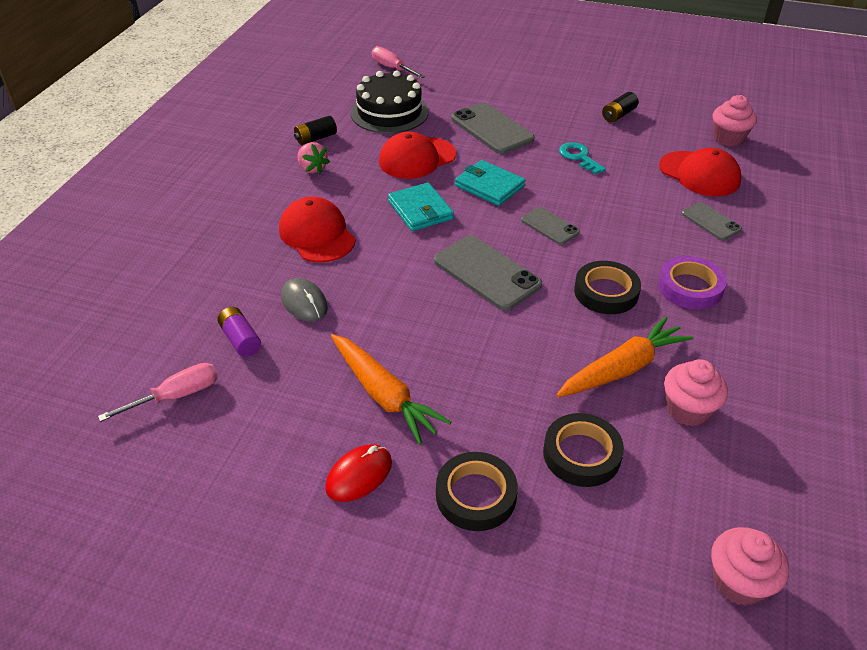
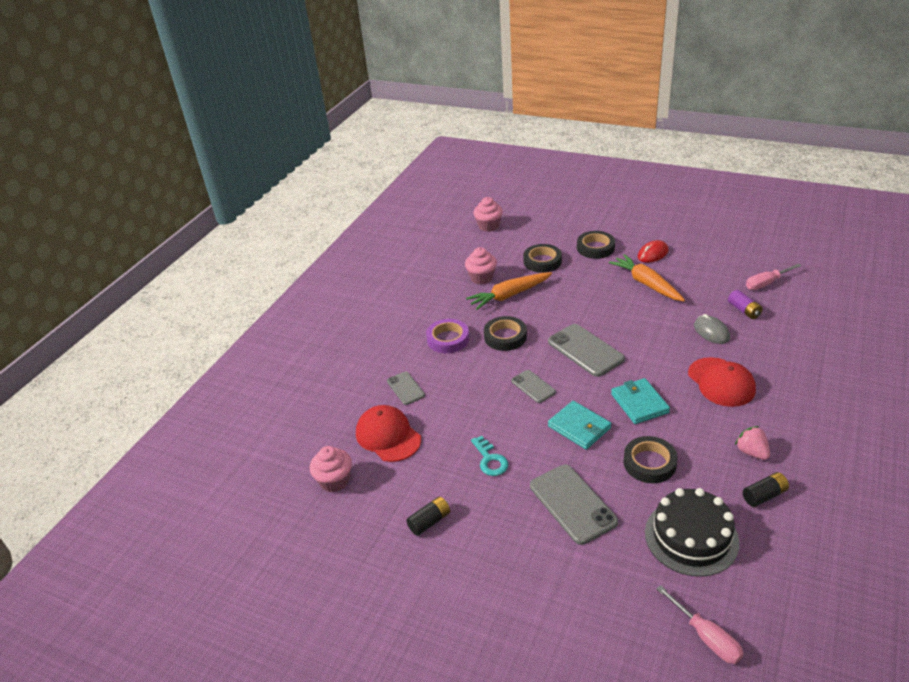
camera: 170 degrees left, 5 degrees down
red cap [379,132,456,179] -> black tape [623,436,678,483]

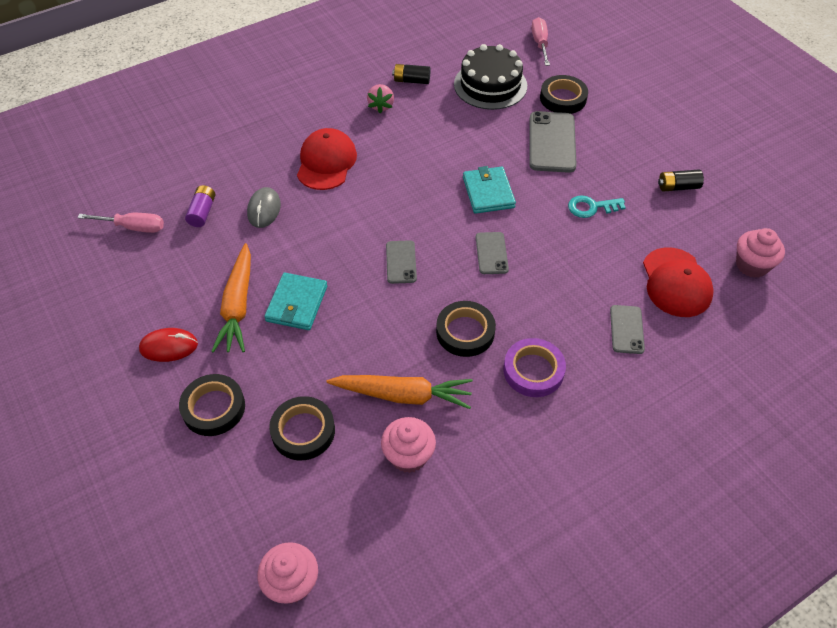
camera: 150 degrees left, 15 degrees up
turquoise key [471,436,509,476] -> turquoise key turned 105 degrees counterclockwise [568,195,626,218]
grey phone [548,324,625,377] -> grey phone [386,240,417,284], size x0.57
turquoise wallet [611,378,670,424] -> turquoise wallet moved to [264,273,327,330]
black tape [623,436,678,483] -> black tape moved to [540,75,588,114]

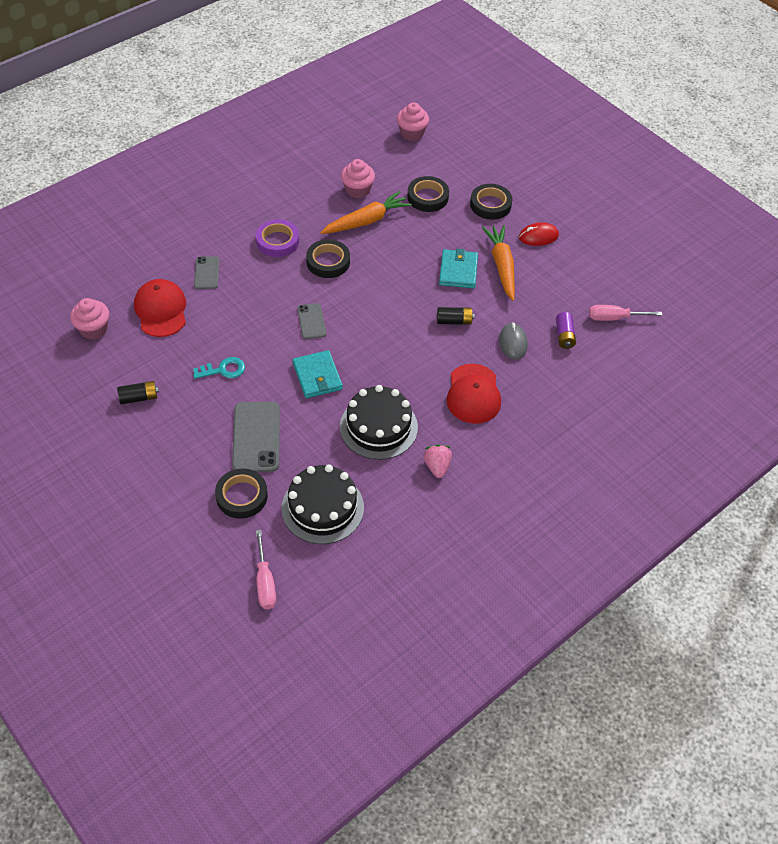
camera: 170 degrees right, 0 degrees up
orange carrot [327,375,473,409] -> orange carrot turned 150 degrees clockwise [320,191,412,234]
grey phone [386,240,417,284] -> none
black battery [392,64,430,84] -> black battery moved to [437,307,474,325]
none -> black cake [340,385,418,460]

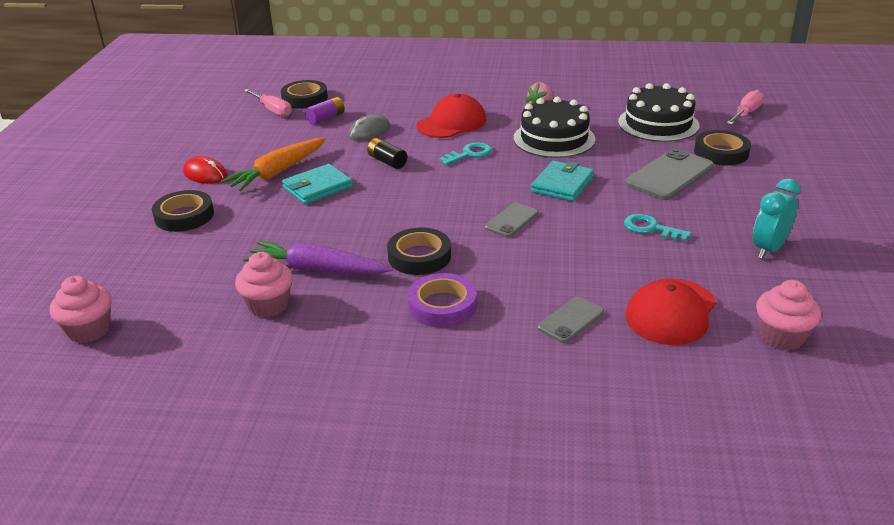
camera: 130 degrees left, 20 degrees down
black battery [117,381,159,405] -> turquoise clock [753,178,801,259]
orange carrot [320,191,412,234] -> purple carrot [243,241,393,274]
black tape [407,176,449,212] -> black tape moved to [281,80,328,108]
none -> turquoise key [439,142,492,165]

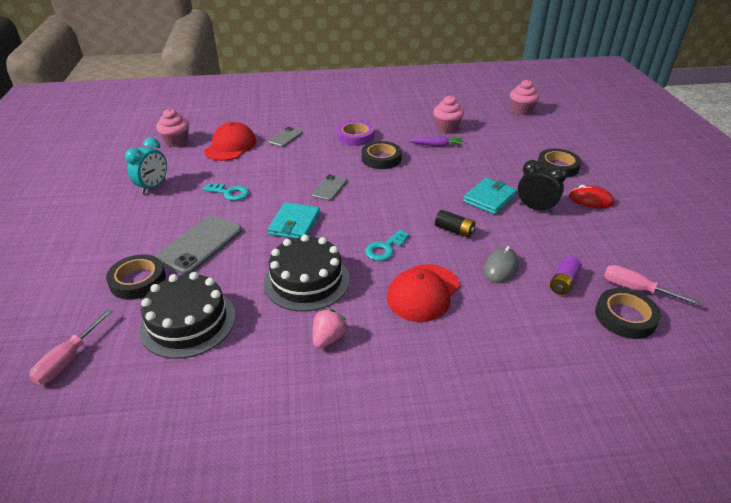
camera: 165 degrees right, 5 degrees up
orange carrot [221,138,326,191] -> black clock [518,160,567,213]
purple carrot [243,241,393,274] -> purple carrot [408,136,464,147], size x0.61

